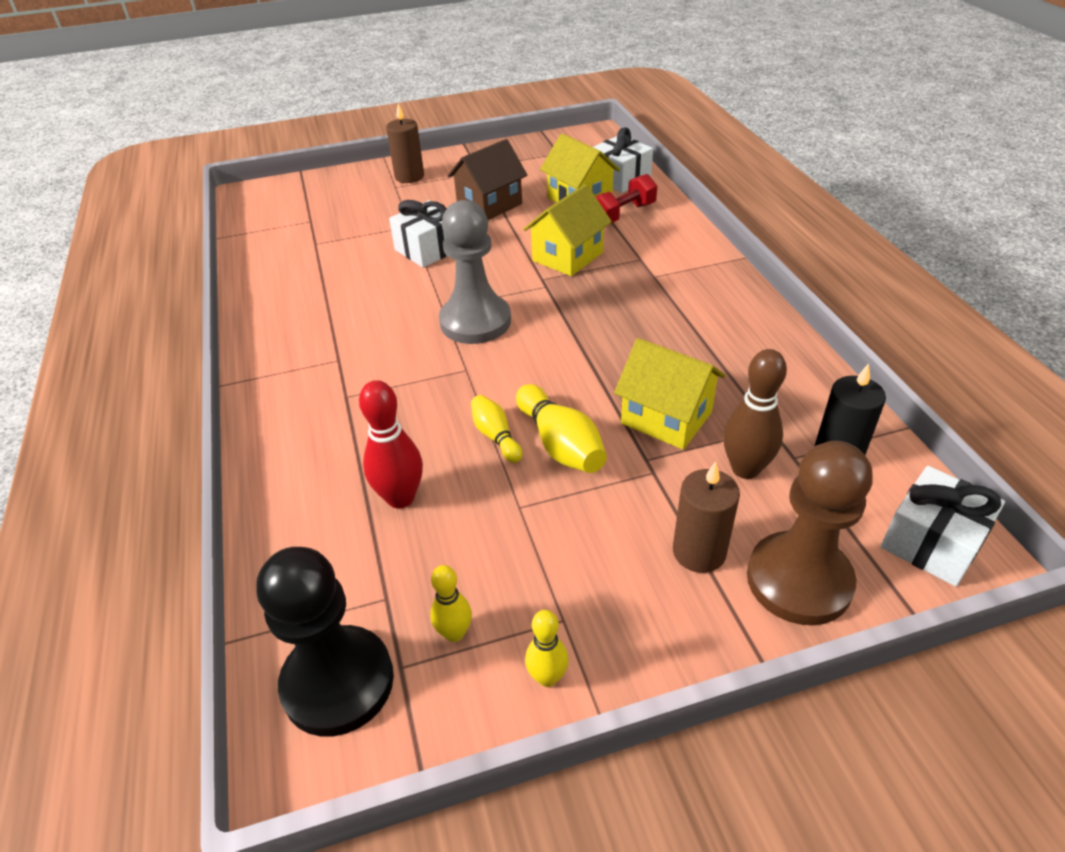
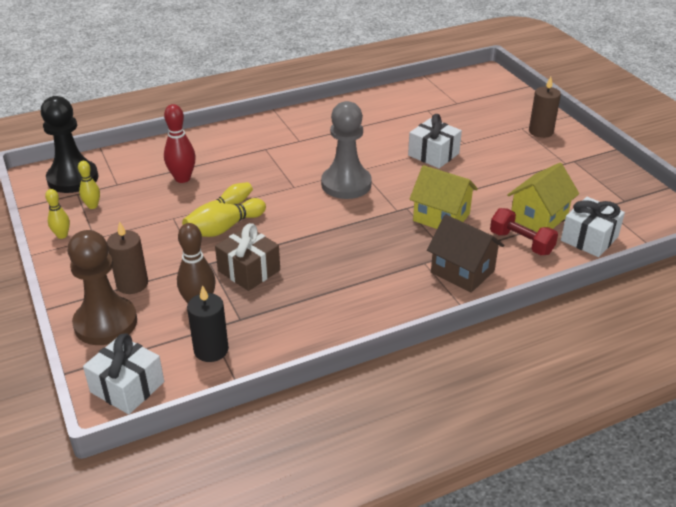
camera: 80 degrees right, 5 degrees down
brown house [448,139,527,220] -> brown house moved to [427,215,504,293]
yellow house [614,338,726,450] -> brown gift [215,223,280,291]

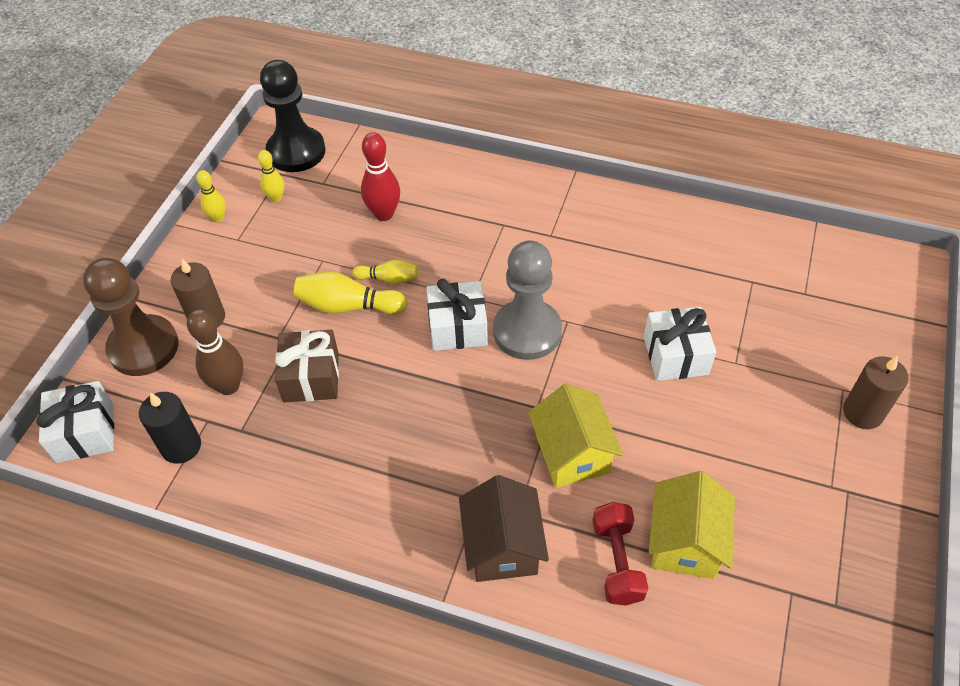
camera: 45 degrees right, 15 degrees up
yellow house [507,163,579,232] -> yellow house turned 75 degrees counterclockwise [649,471,735,579]
white gift [561,197,625,257] -> white gift moved to [427,279,488,351]

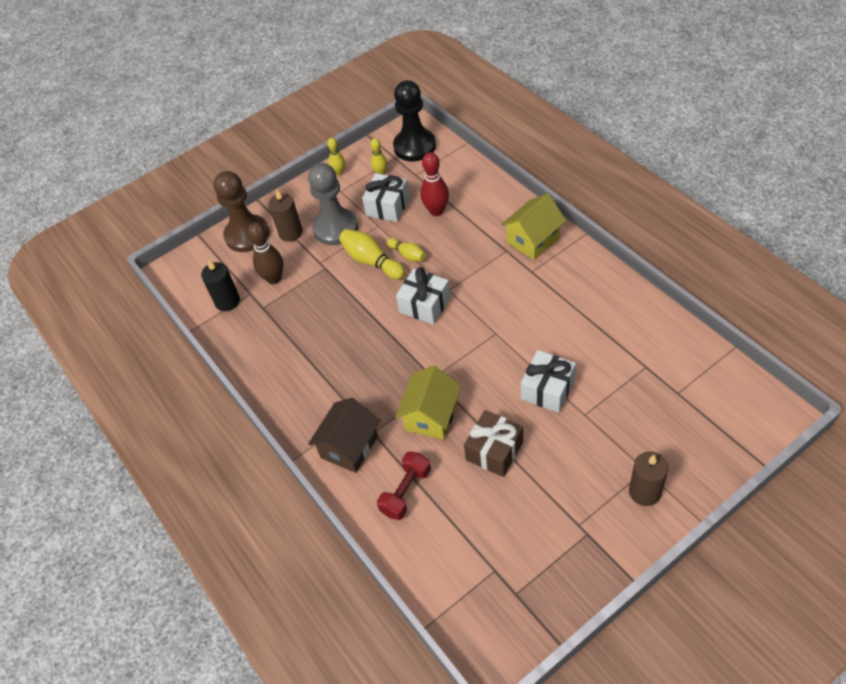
camera: 40 degrees right, 0 degrees up
white gift [37,381,114,463] -> white gift moved to [362,173,410,222]
brown gift [275,330,339,402] -> brown gift moved to [464,410,523,477]
grey pawn [493,241,562,360] -> grey pawn moved to [308,163,358,245]
yellow house [649,471,735,579] -> yellow house moved to [501,193,566,260]

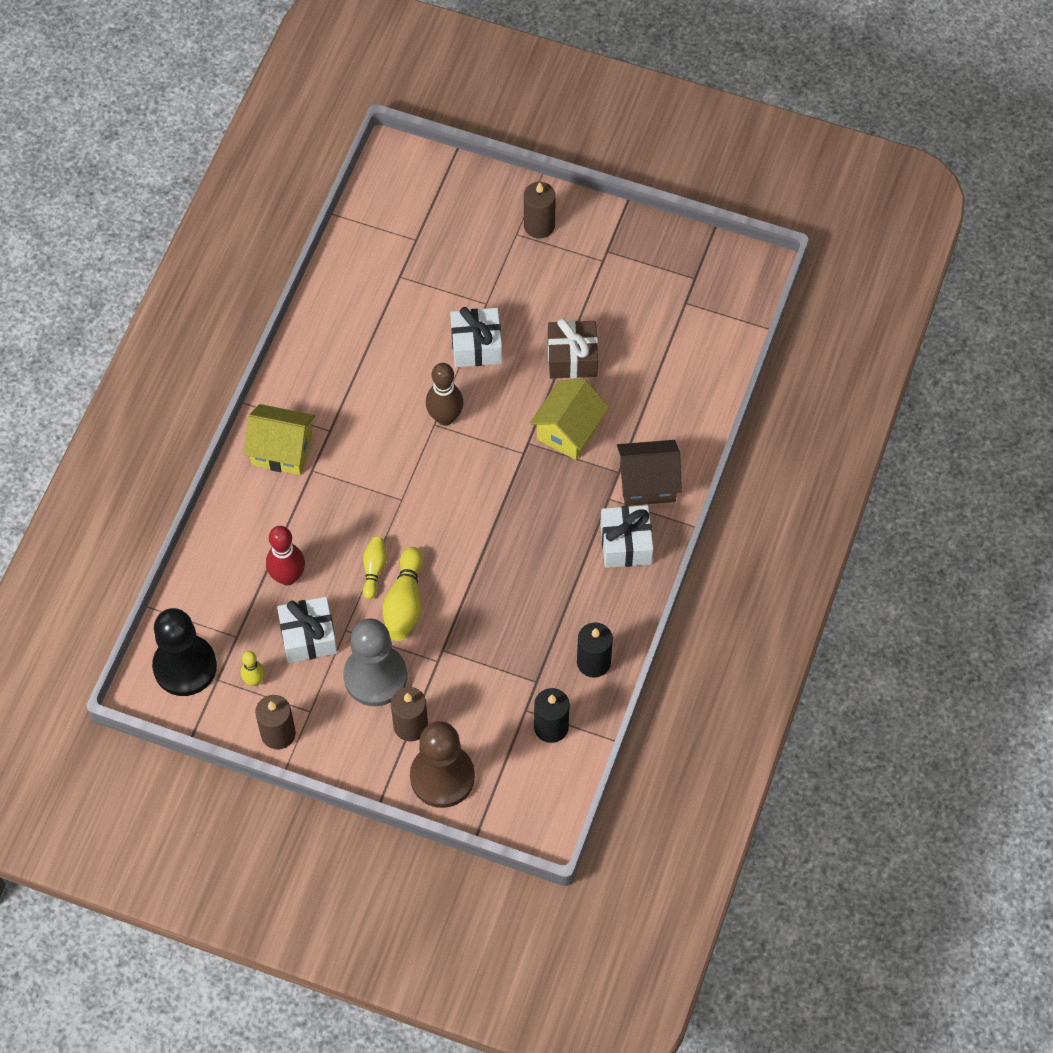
camera: 130 degrees left, 10 degrees up
brown bowling pin [248,222,284,284] -> brown bowling pin moved to [426,363,463,426]
yellow bowling pin [327,138,345,175] -> brown candle [255,695,296,749]
red dumbbell [377,451,431,520] -> none
yellow house [395,366,461,440] -> yellow house turned 45 degrees counterclockwise [530,379,609,460]
white gift [396,267,450,325] -> white gift moved to [600,505,653,568]
none -> black candle [577,622,613,678]

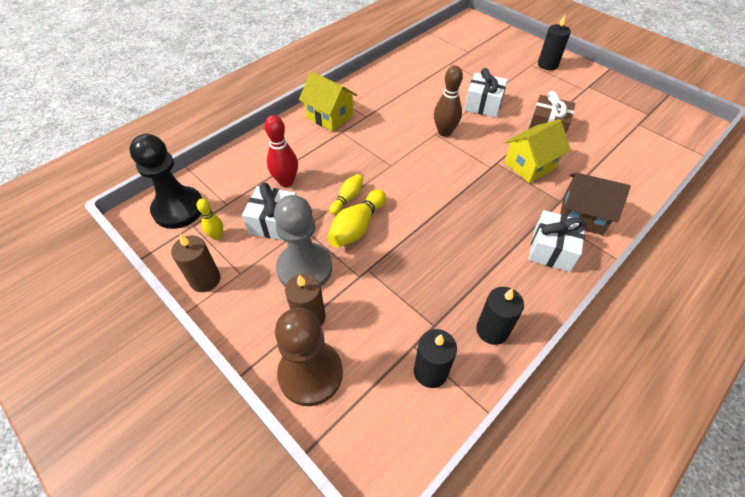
camera: 25 degrees right, 10 degrees down
brown candle [524,182,556,239] -> black candle [538,15,571,70]

